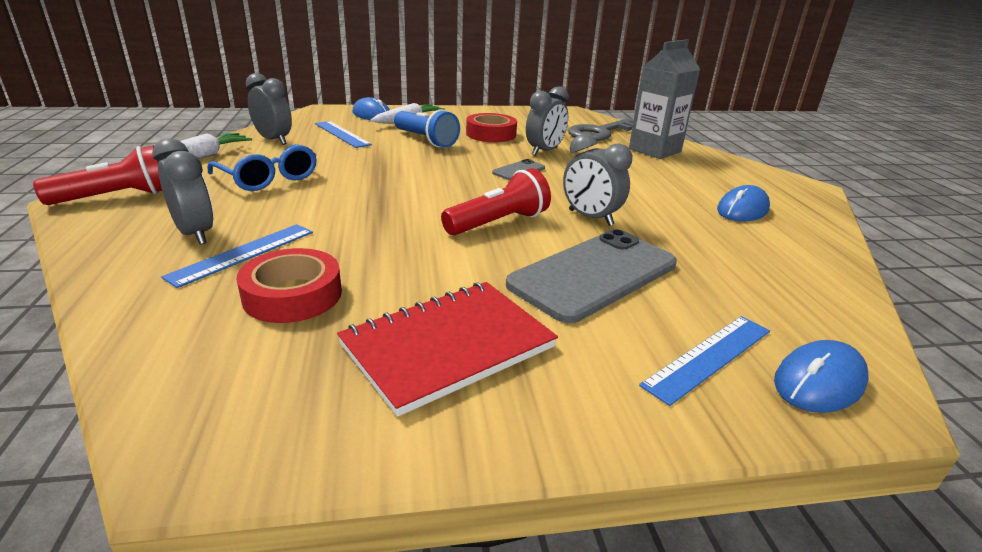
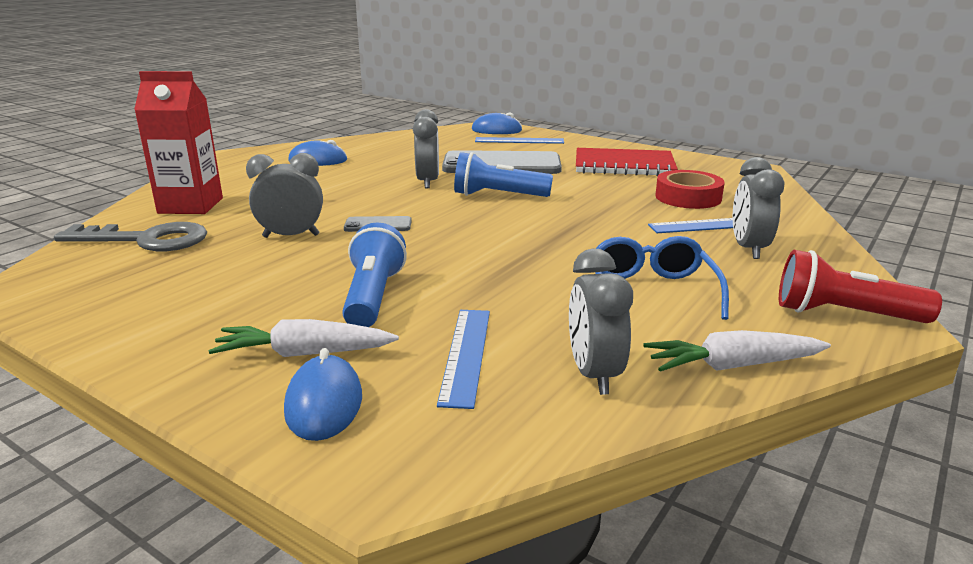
camera: 135 degrees left, 5 degrees down
red flashlight [441,168,551,235] -> blue flashlight [454,152,553,197]
red tape [466,113,517,142] -> none
grey carton [629,39,700,159] -> red carton [134,71,223,214]

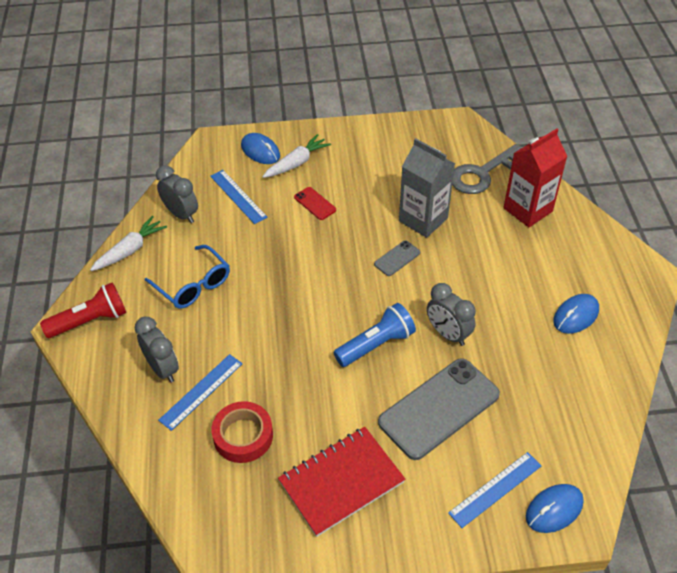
camera: 140 degrees right, 25 degrees up
grey clock [246,153,323,238] -> grey carton [399,138,455,238]
blue flashlight [342,222,407,327] -> red phone [294,187,336,220]

